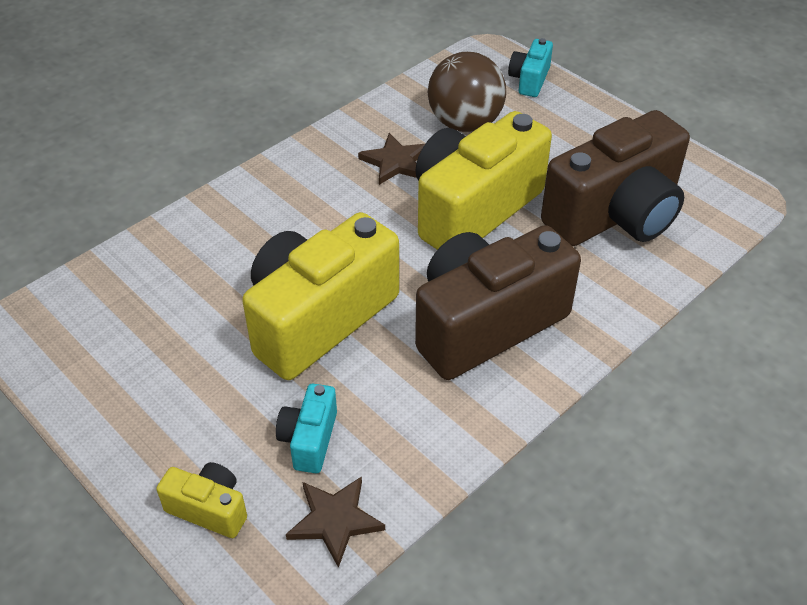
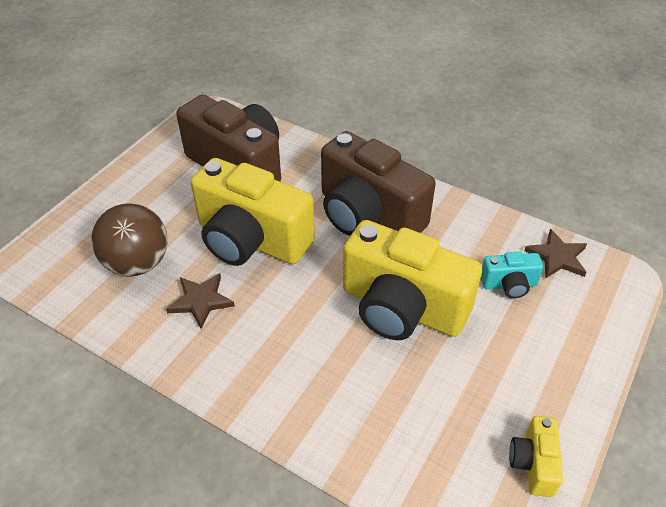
camera: 105 degrees left, 0 degrees up
yellow camera [156,462,247,538] -> yellow camera moved to [509,416,563,497]
turquoise camera [508,38,553,97] -> none

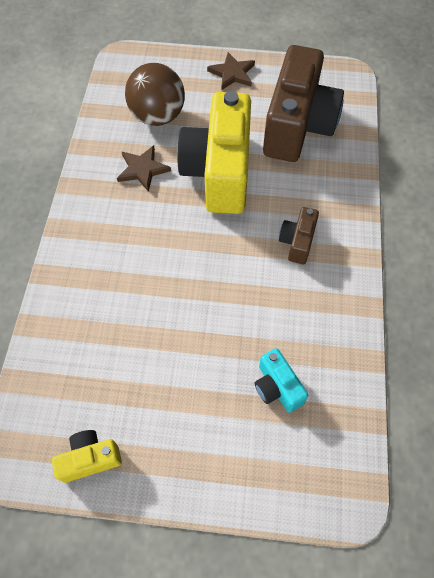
camera: 65 degrees right, 15 degrees up
brown camera [321,131,436,236] -> brown camera [279,207,319,264], size x0.45
yellow camera [343,220,482,340] -> none
brown star [524,229,587,279] -> brown star moved to [207,52,255,90]

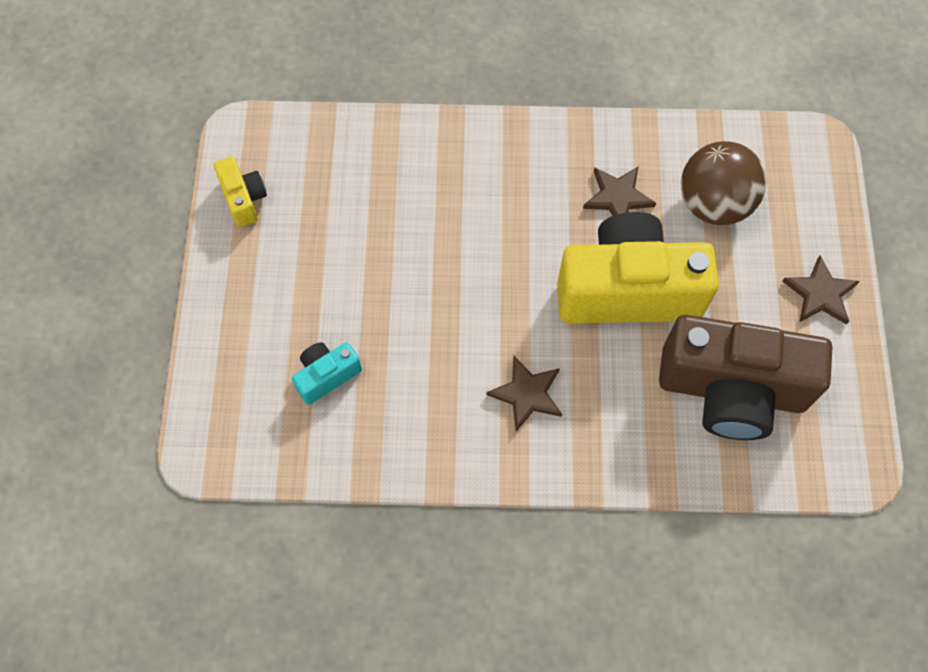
camera: 85 degrees right, 5 degrees up
brown camera [279,207,319,264] -> brown star [486,356,562,431]

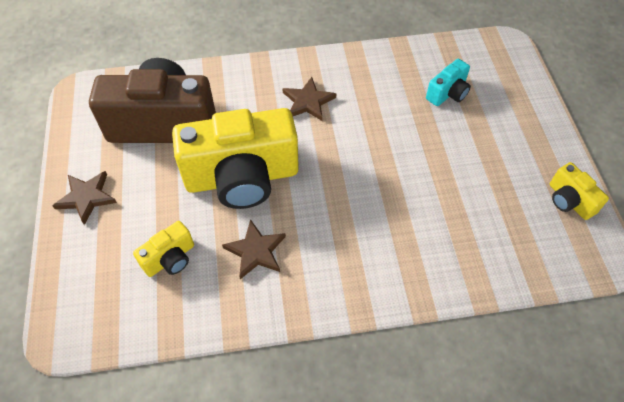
camera: 170 degrees right, 10 degrees down
brown ball [681,141,766,225] -> yellow camera [133,221,194,277]

